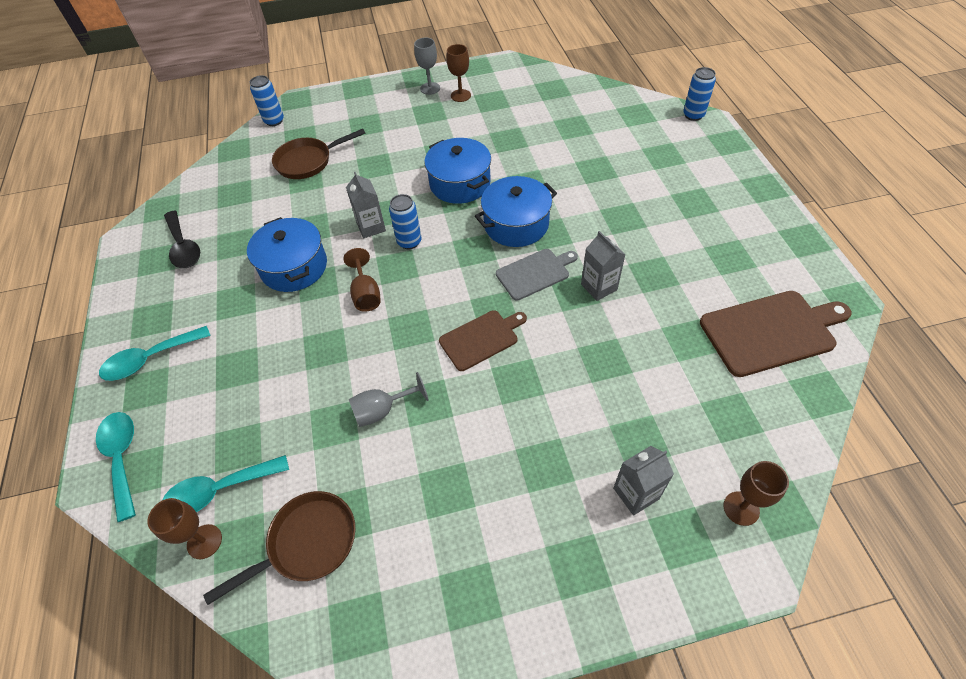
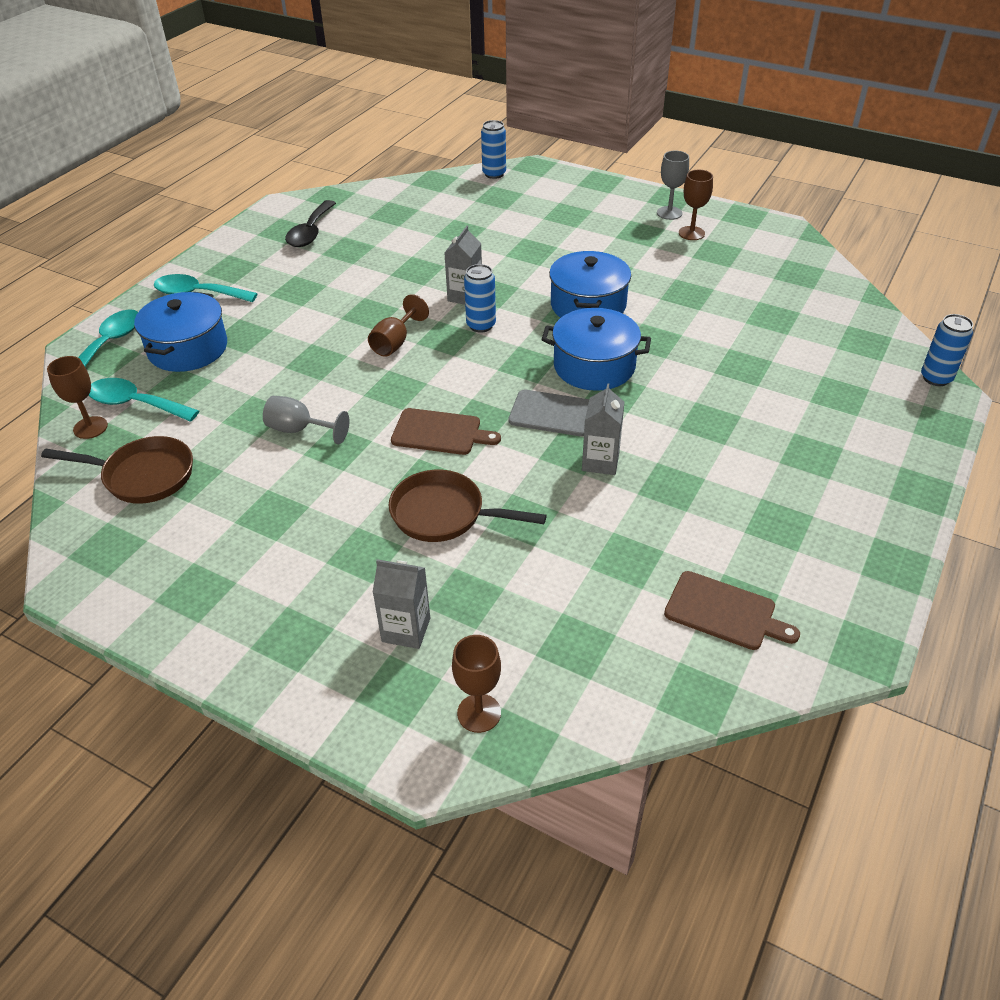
camera: 40 degrees right, 10 degrees down
blue pot [247,217,327,292] -> blue pot moved to [134,292,227,372]
brown pan [272,129,366,179] -> brown pan moved to [389,470,547,542]
brown cutting board [700,291,852,377] -> brown cutting board [664,571,800,650], size x0.62

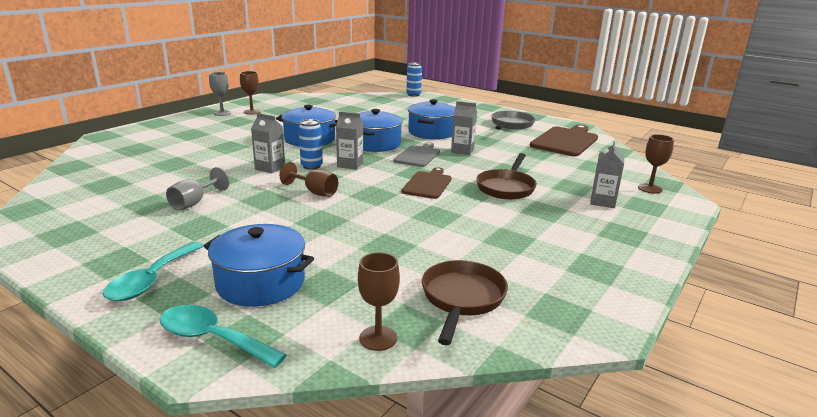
camera: 85 degrees left, 20 degrees down
turquoise spoon [89,378,199,422] -> none
grey goblet [263,396,349,444] -> grey goblet moved to [166,167,229,210]
black spoon [285,200,336,247] -> none
blue can [481,120,506,179] -> none
brown cutting board [664,571,800,650] -> brown cutting board [530,125,598,157], size x1.60
none -> grey carton [336,112,363,170]
none -> blue pot [408,99,455,139]
none -> grey pan [491,111,535,130]

